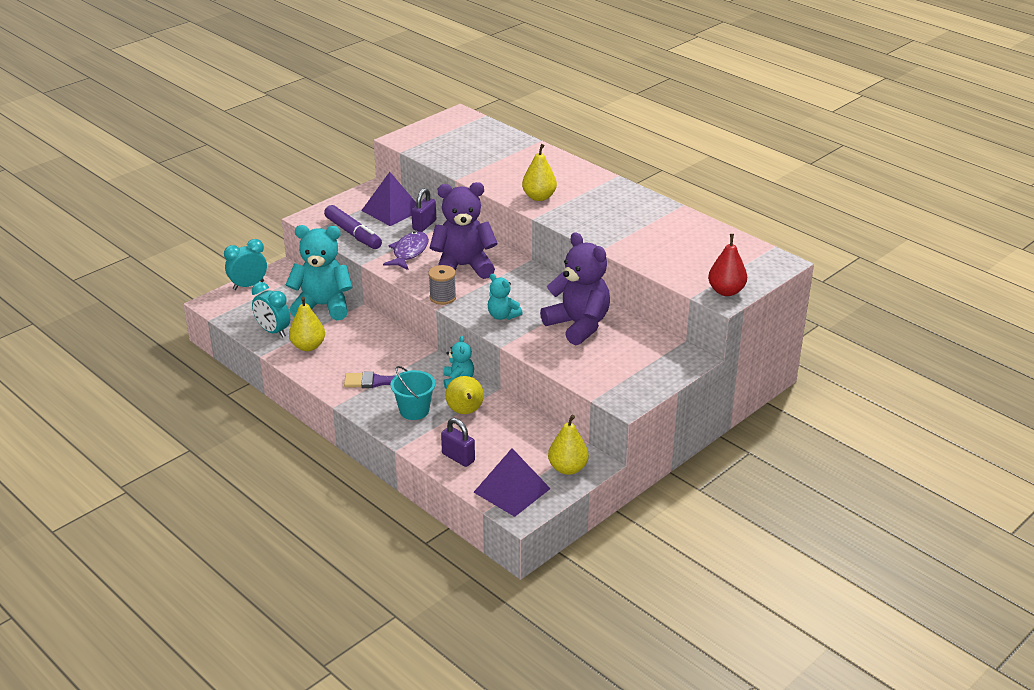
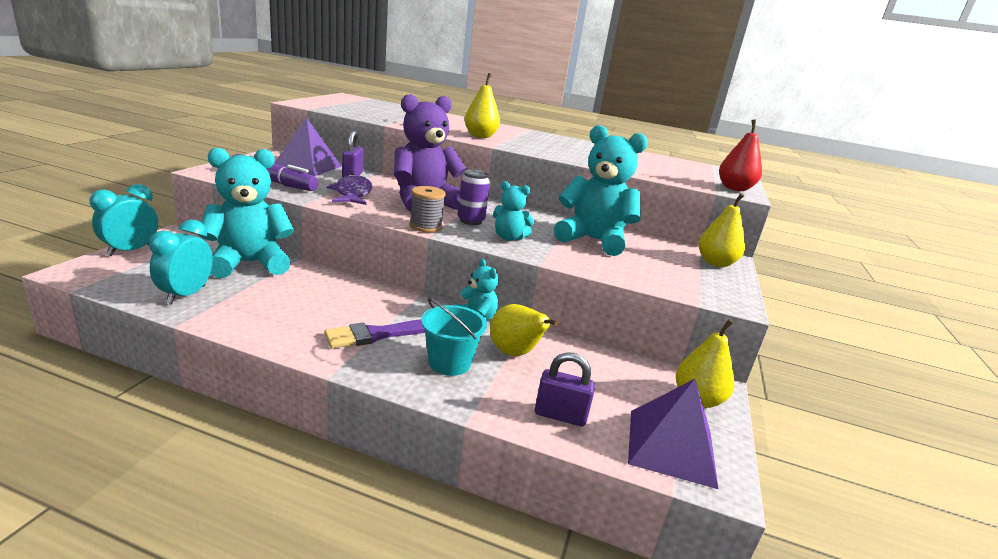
camera: 30 degrees left, 10 degrees down
turquoise clock [252,282,290,338] -> turquoise clock turned 90 degrees clockwise [149,220,213,304]
yellow pear [289,297,325,351] -> yellow pear moved to [698,193,745,267]
purple teddy bear [540,232,610,345] -> turquoise teddy bear [554,125,648,256]
none -> purple can [457,169,490,225]

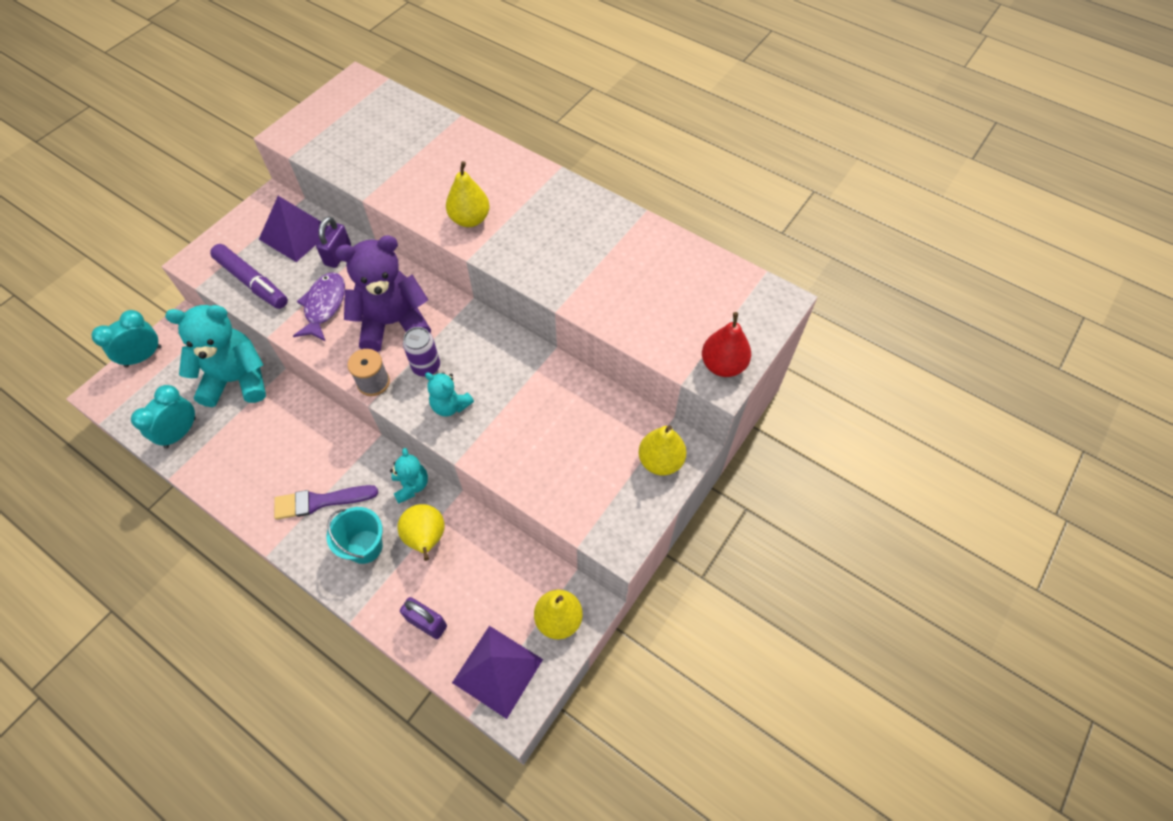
camera: 20 degrees right, 35 degrees up
turquoise teddy bear [554,125,648,256] -> none

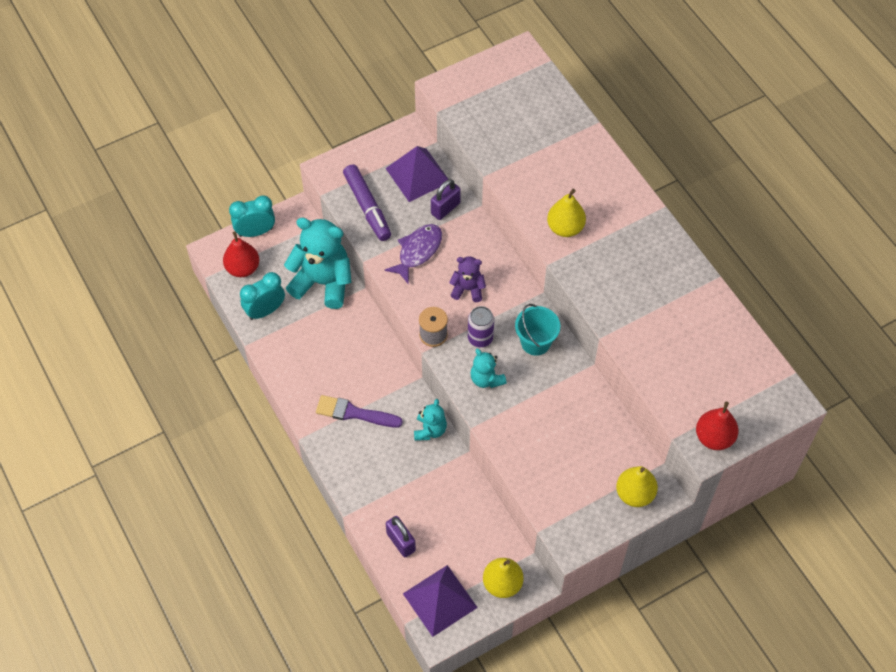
camera: 25 degrees right, 0 degrees up
turquoise bucket [327,507,383,564] -> turquoise bucket moved to [515,304,560,356]
purple teddy bear [335,235,431,352] -> purple teddy bear [449,257,486,302], size x0.51
yellow pear [397,504,445,561] -> none
none -> red pear [223,231,259,277]

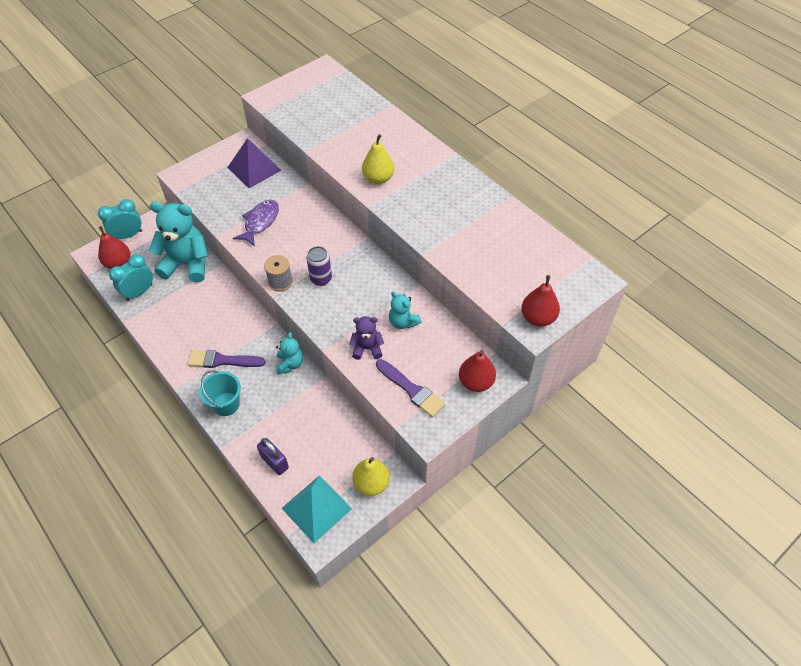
camera: 10 degrees left, 5 degrees down
purple marker [343,164,391,241] -> none
purple pyramid [403,565,478,637] -> turquoise pyramid [282,475,352,543]
purple padlock [431,179,461,220] -> none
purple teddy bear [449,257,486,302] -> purple teddy bear moved to [349,316,384,360]
turquoise teddy bear [470,349,507,388] -> turquoise teddy bear moved to [389,292,421,329]
turquoise bucket [515,304,560,356] -> turquoise bucket moved to [199,371,241,416]
yellow pear [616,466,658,507] -> red pear [459,350,496,392]
none -> purple brush [376,359,445,417]

